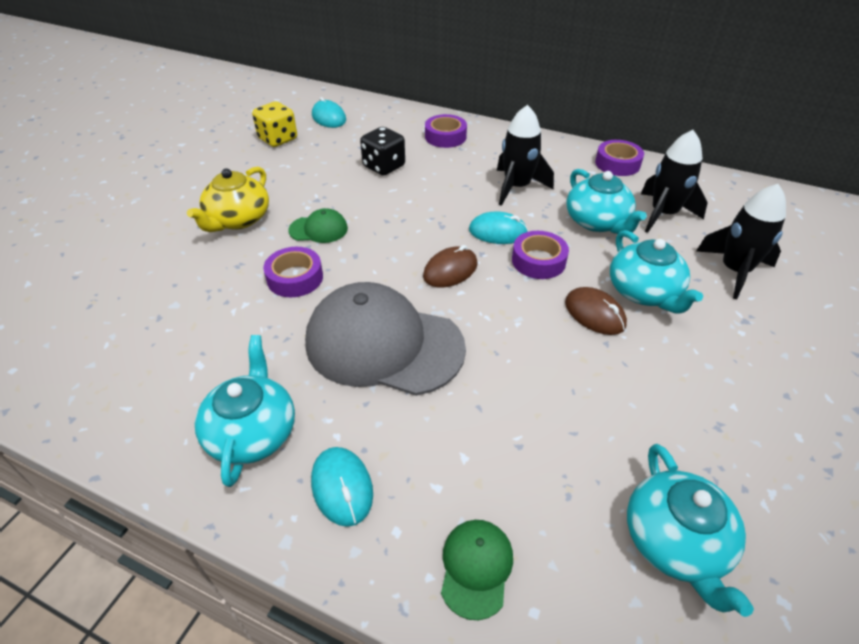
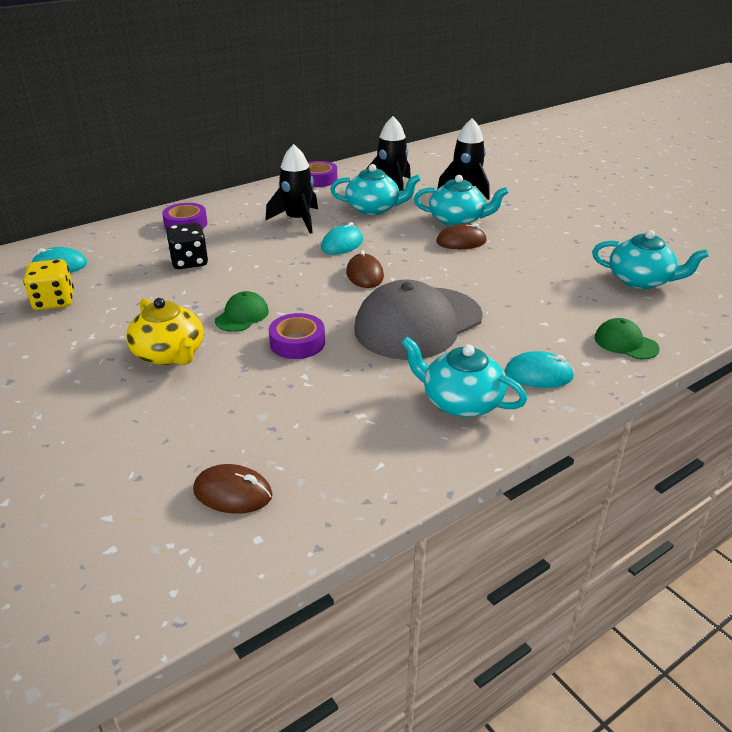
camera: 60 degrees left, 10 degrees down
purple tape [512,231,569,279] -> none
none -> brown mouse [193,464,273,513]

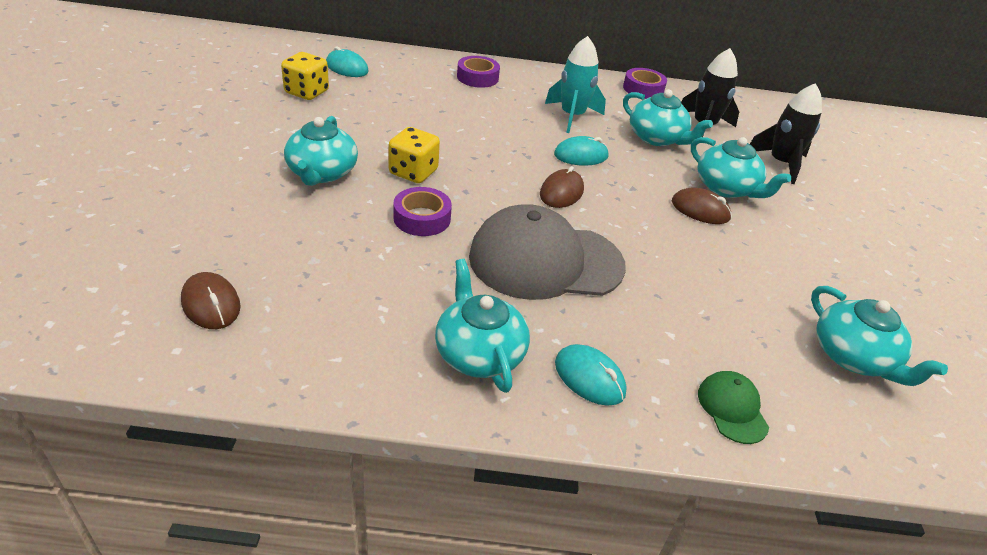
camera: 35 degrees right, 5 degrees up
yellow teapot [126,298,204,365] -> turquoise teapot [284,116,358,186]
black dice [166,223,208,269] -> none
green cap [215,291,269,332] -> yellow dice [389,127,440,183]
black rocket [265,144,318,234] -> turquoise rocket [545,36,606,133]

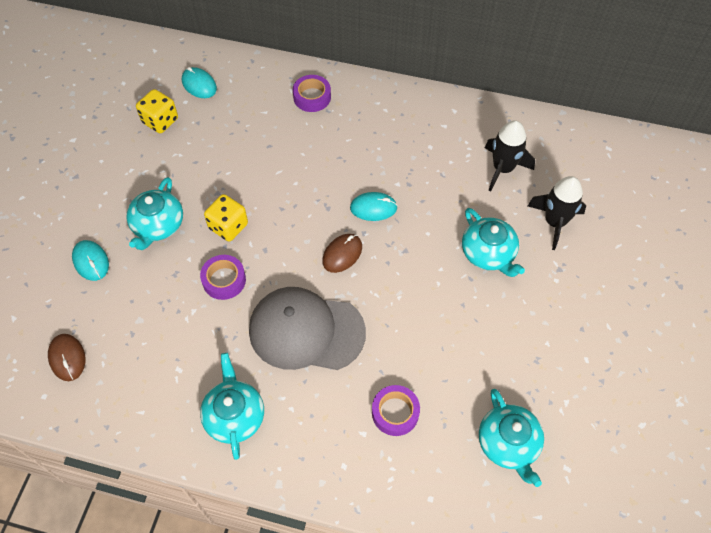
camera: 15 degrees right, 20 degrees up
turquoise rocket [545,36,606,133] -> none
turquoise mouse [555,344,627,406] -> turquoise mouse moved to [72,240,109,281]
purple tape [623,68,667,99] -> purple tape moved to [372,385,420,436]
turquoise teapot [623,89,713,146] -> none
brown mouse [672,188,732,224] -> none
green cap [698,371,769,444] -> none

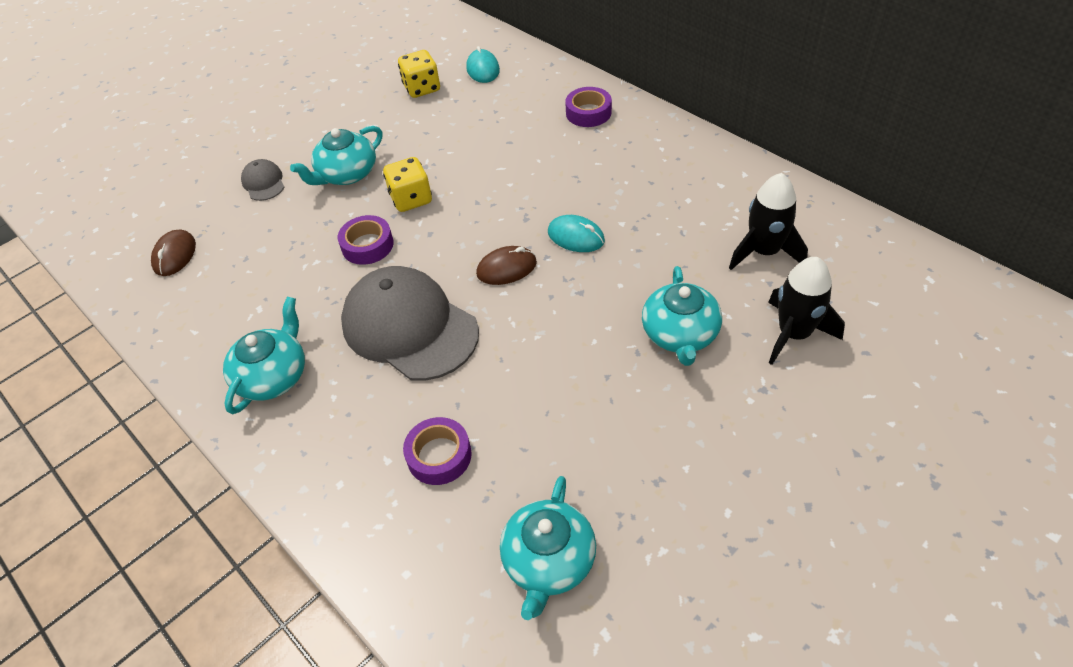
camera: 35 degrees right, 10 degrees down
turquoise mouse [72,240,109,281] -> grey cap [241,159,284,201]

